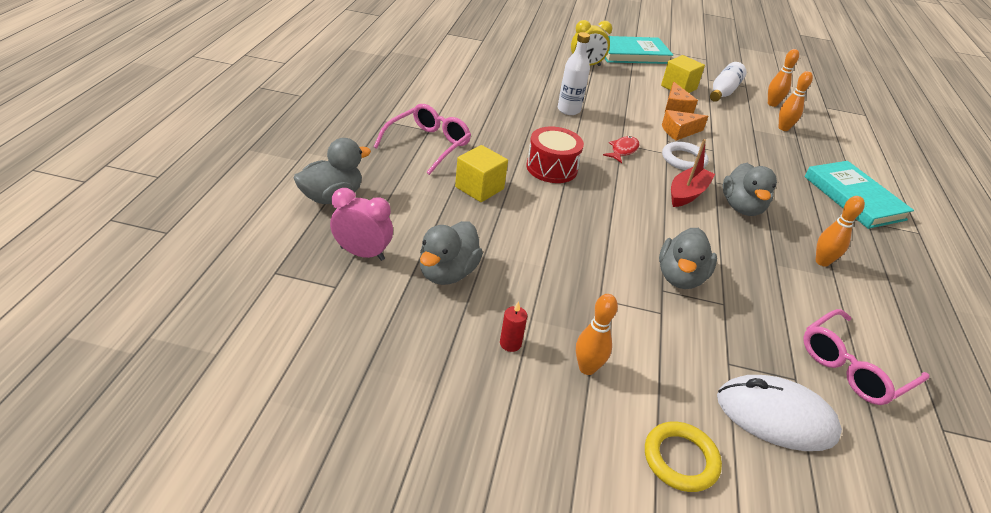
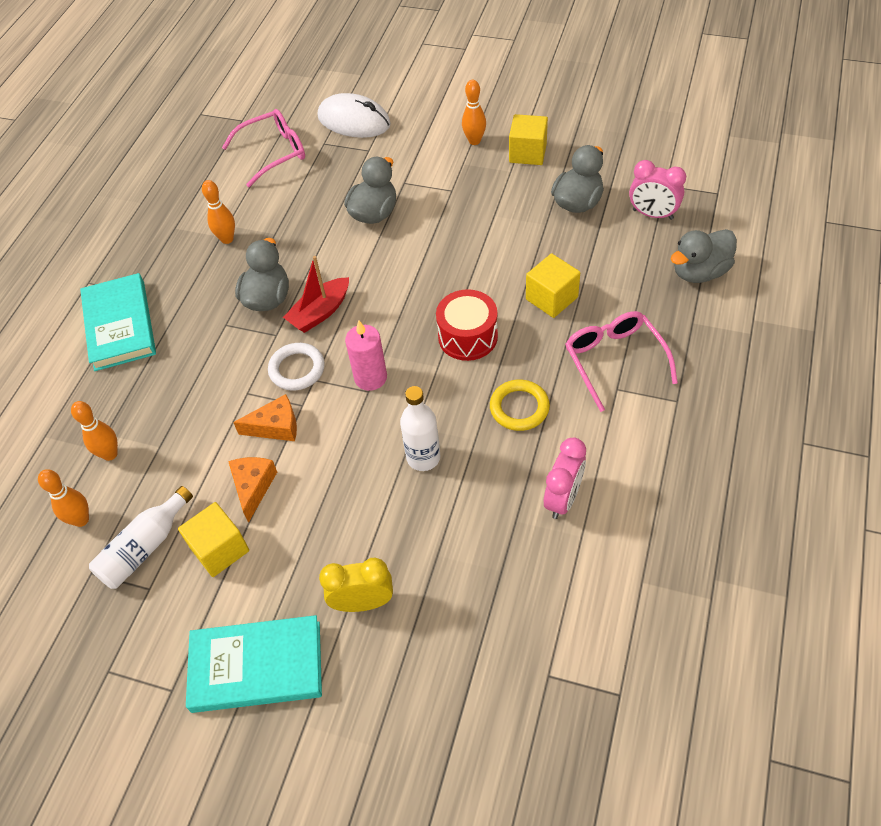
camera: 165 degrees left, 15 degrees up
pink glasses [374,104,471,175] -> pink glasses turned 120 degrees clockwise [565,311,678,412]
red candle [500,301,527,352] -> yellow cube [509,114,548,165]
red fish [603,136,639,163] -> pink candle [345,320,387,391]
yellow ring [645,421,722,492] -> yellow ring moved to [490,379,550,431]
none -> pink clock [544,438,586,519]

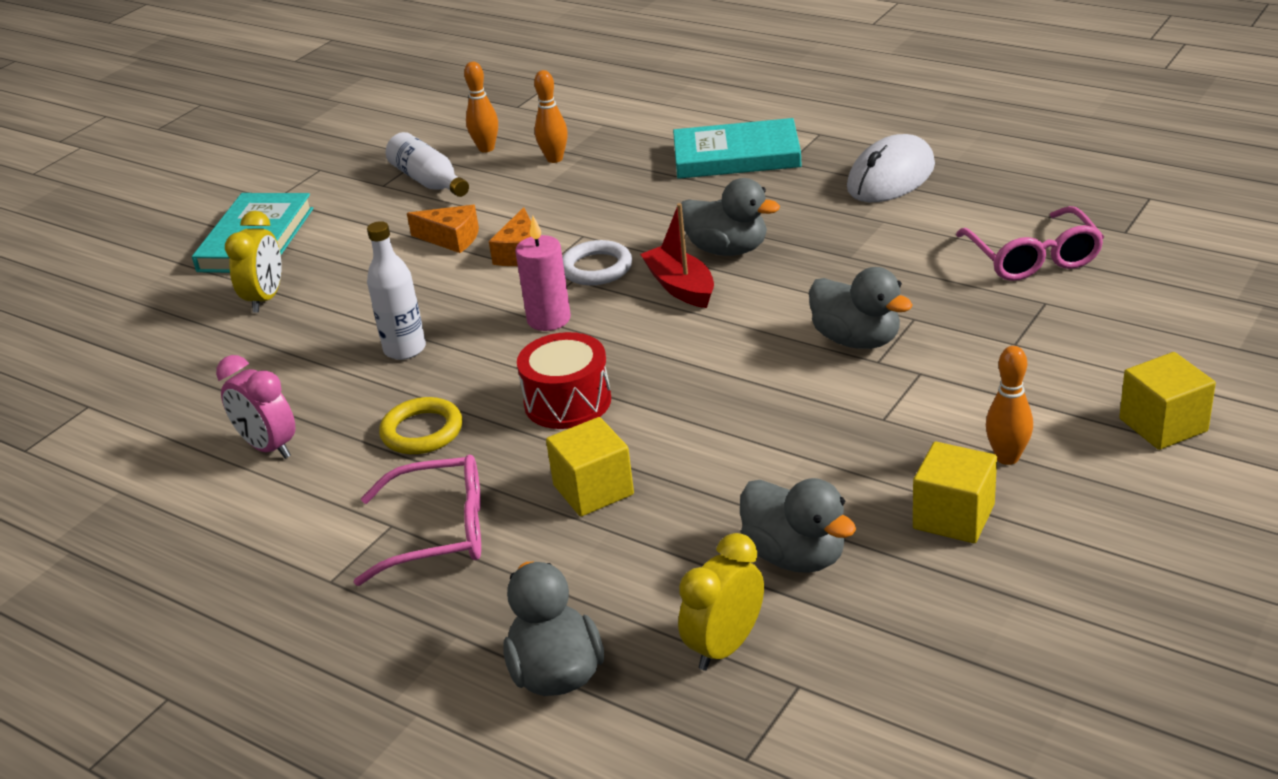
camera: 105 degrees right, 20 degrees down
yellow cube [178,502,249,577] -> yellow cube moved to [1119,352,1216,450]
orange bowling pin [202,180,235,244] -> none
white mouse [318,93,391,138] -> white mouse moved to [847,134,935,202]
pink clock [629,160,686,220] -> yellow clock [678,533,764,671]

